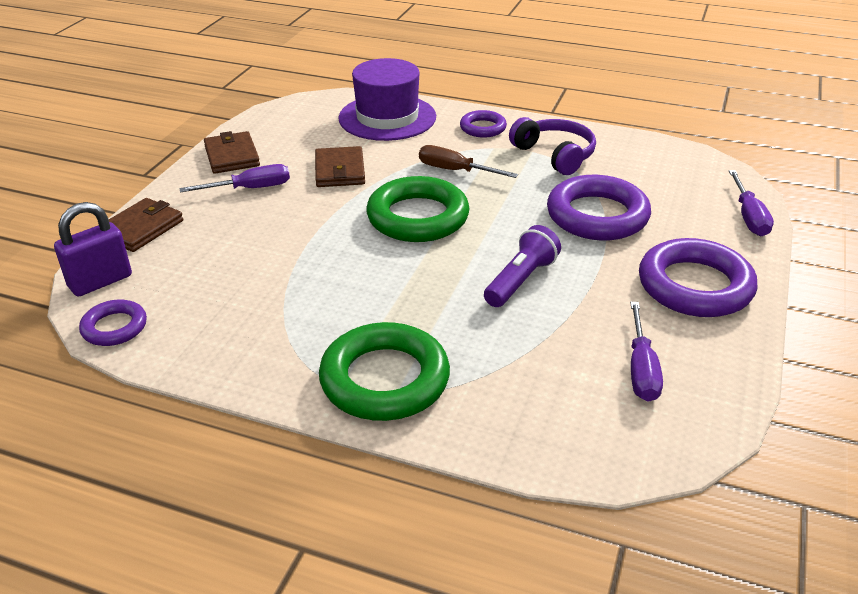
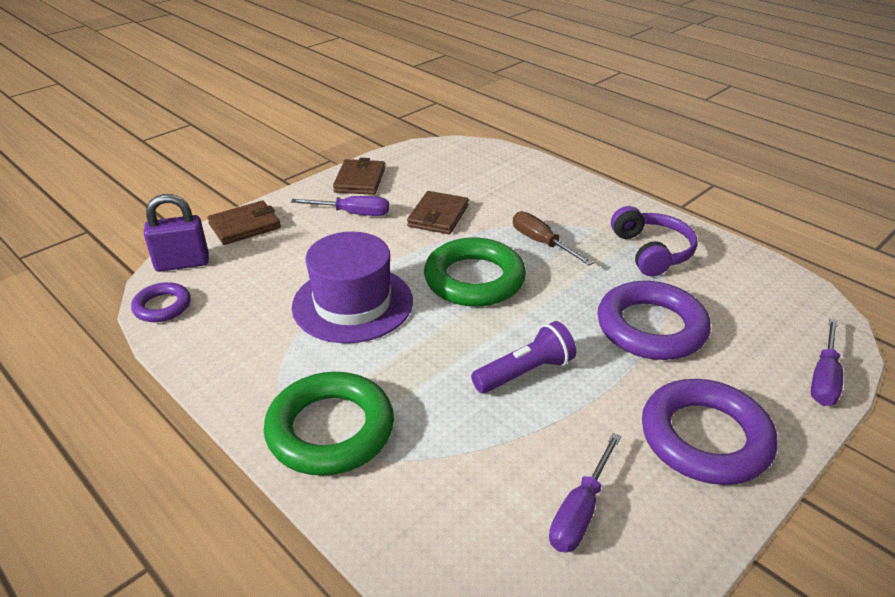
camera: 25 degrees right, 0 degrees up
purple hat [338,58,436,141] -> purple hat moved to [292,232,413,343]
purple ring [460,110,507,138] -> none

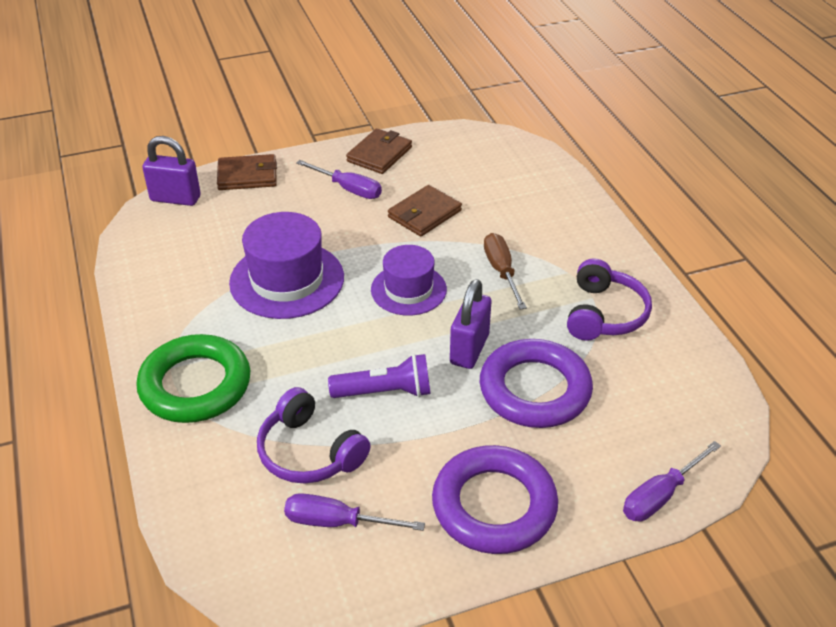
camera: 25 degrees right, 5 degrees up
purple ring [131,282,191,322] -> none
green ring [424,238,526,307] -> purple hat [371,245,447,316]
purple screwdriver [549,433,621,553] -> purple screwdriver turned 45 degrees clockwise [284,493,425,531]
none -> purple headphones [257,387,371,484]
none -> purple padlock [450,279,491,369]

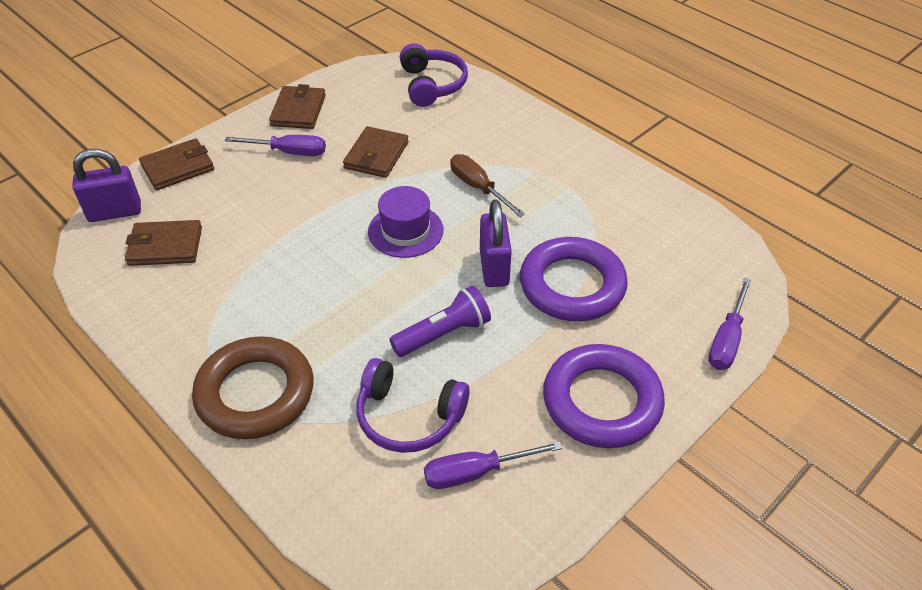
camera: 25 degrees left, 5 degrees up
green ring [136,334,250,423] -> brown ring [192,336,313,439]
purple hat [229,212,344,319] -> none
purple headphones [567,259,652,341] -> purple headphones moved to [400,43,468,107]
none -> brown wallet [125,220,202,266]

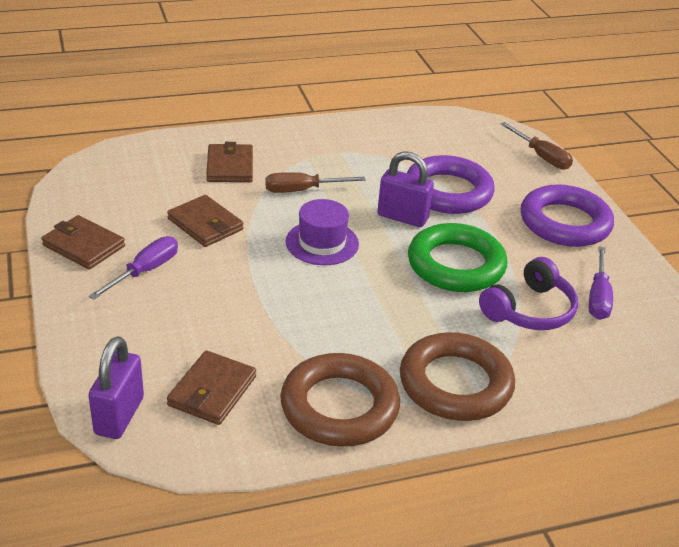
camera: 65 degrees left, 10 degrees down
brown wallet [139,138,214,190] -> brown wallet moved to [206,142,253,182]
purple flashlight [389,285,491,357] -> green ring [408,223,507,292]
purple headphones [400,43,468,107] -> none
purple screwdriver [708,278,752,370] -> brown screwdriver [501,122,573,170]
none -> brown ring [280,353,400,447]

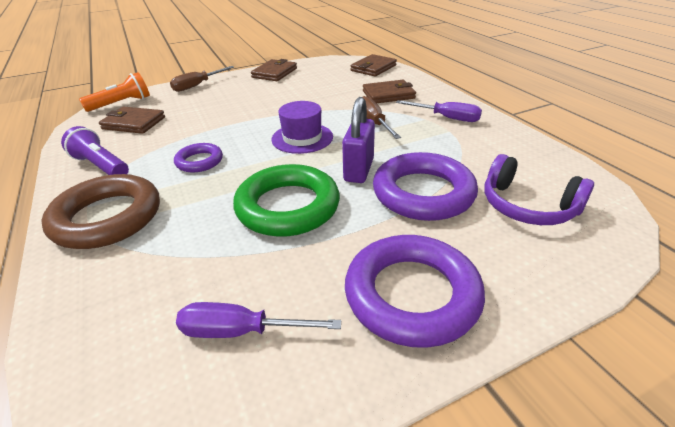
camera: 85 degrees right, 0 degrees up
purple padlock [88,336,144,439] -> orange flashlight [79,72,150,112]
purple screwdriver [89,236,178,300] -> purple screwdriver moved to [396,100,482,122]
brown wallet [167,195,243,247] -> brown wallet moved to [350,54,397,76]
brown ring [280,353,400,447] -> purple flashlight [61,126,129,175]
purple headphones [479,257,578,330] -> purple headphones moved to [485,154,594,225]
brown screwdriver [501,122,573,170] -> brown screwdriver moved to [170,66,234,92]
none -> purple ring [174,143,223,173]

